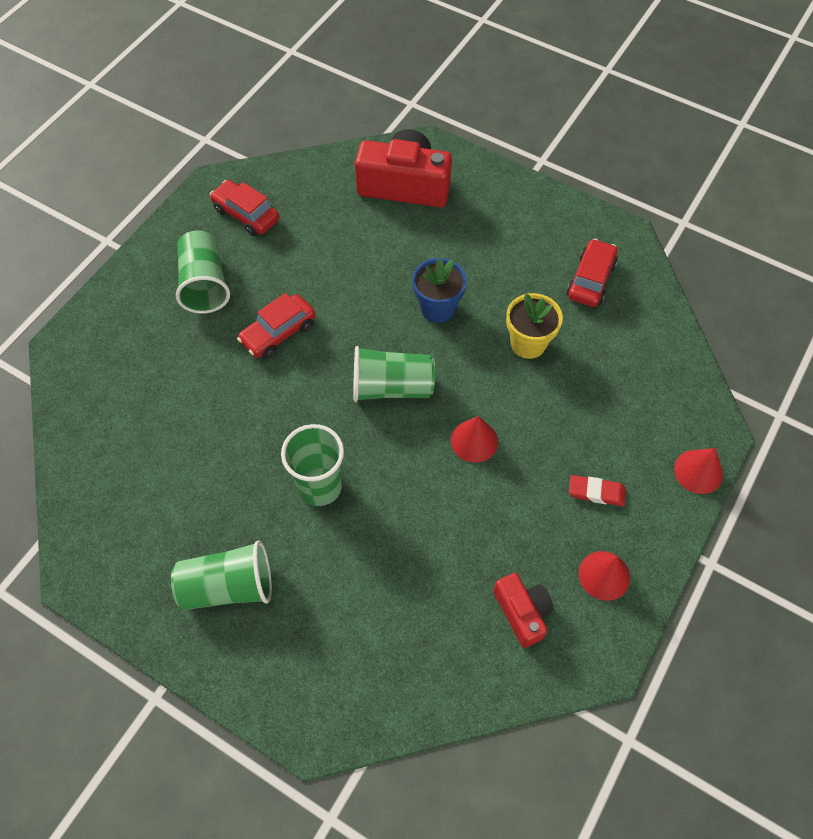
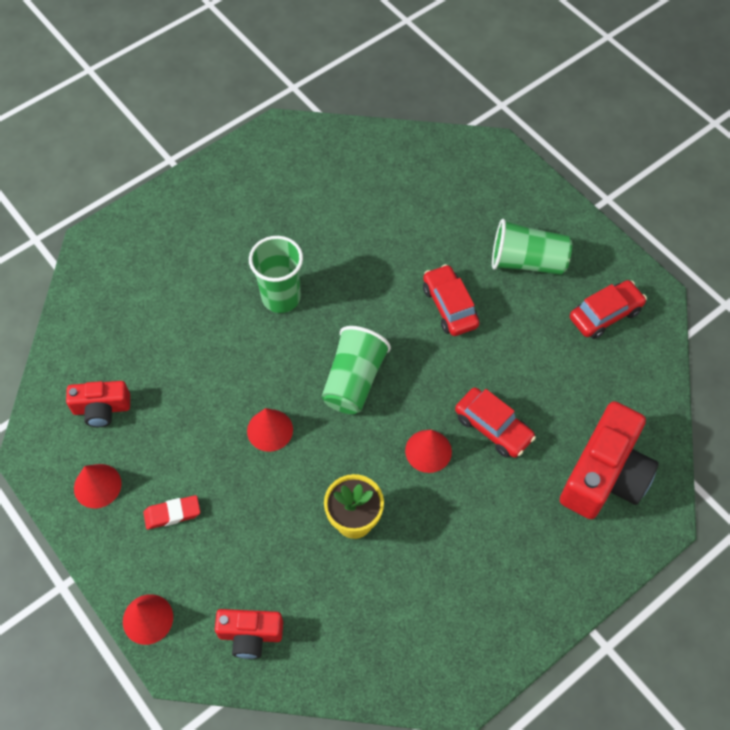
camera: 110 degrees right, 0 degrees up
green cup [171,540,272,610] -> none
blue flower pot [412,258,467,323] -> red cone [405,430,452,473]
red car [567,239,618,307] -> red car moved to [455,387,536,458]
red eraser [569,475,626,506] -> red eraser turned 45 degrees clockwise [143,495,200,530]
none -> red camera [215,609,283,659]

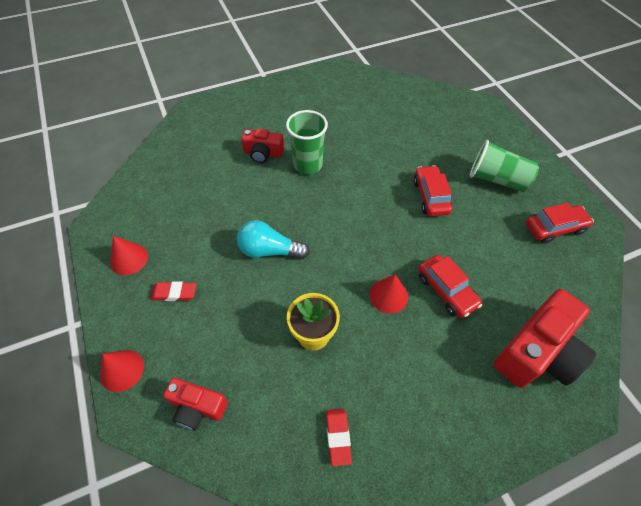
camera: 15 degrees right, 5 degrees down
red camera [66,381,130,427] -> red camera moved to [241,128,284,163]
red cone [247,408,293,452] -> turquoise light bulb [237,220,310,259]
green cup [322,326,391,414] -> none
none -> red eraser [326,409,352,466]

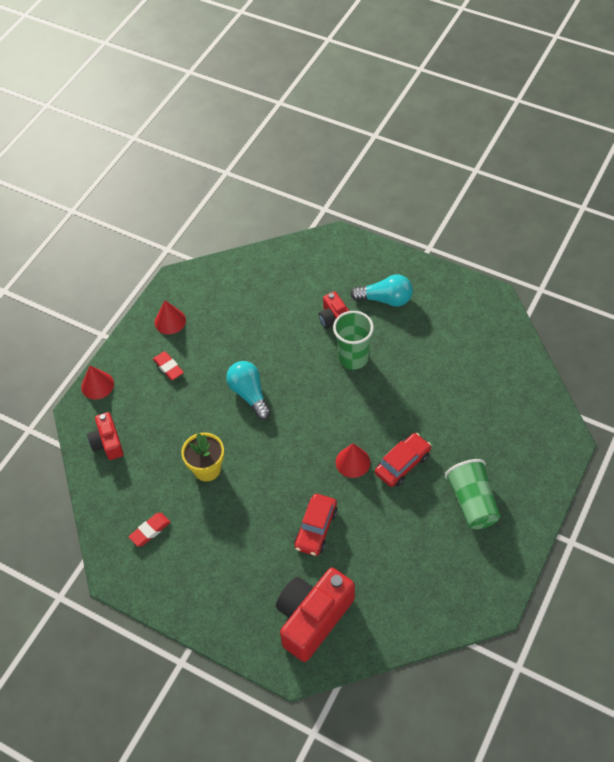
camera: 55 degrees right, 0 degrees up
red cone [370,274,408,314] -> red cone moved to [336,444,370,478]
red camera [493,289,596,388] -> red camera turned 120 degrees clockwise [276,568,355,662]
red car [526,203,594,244] -> none
none -> turquoise light bulb [350,274,413,307]

